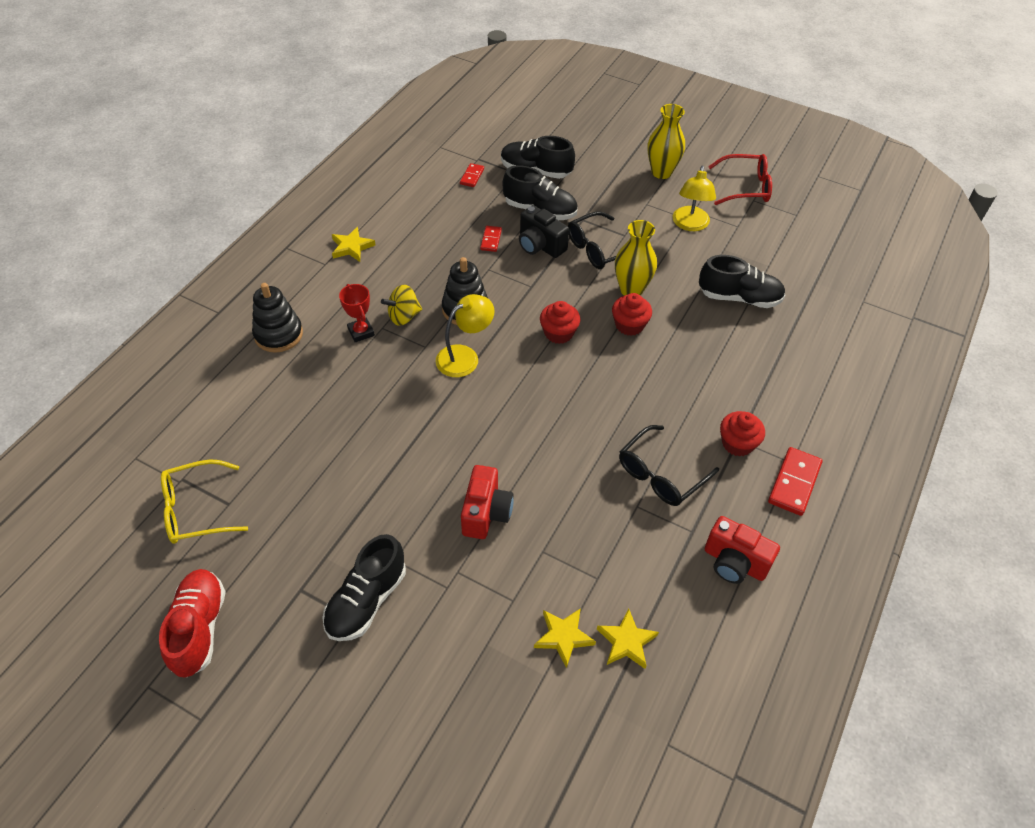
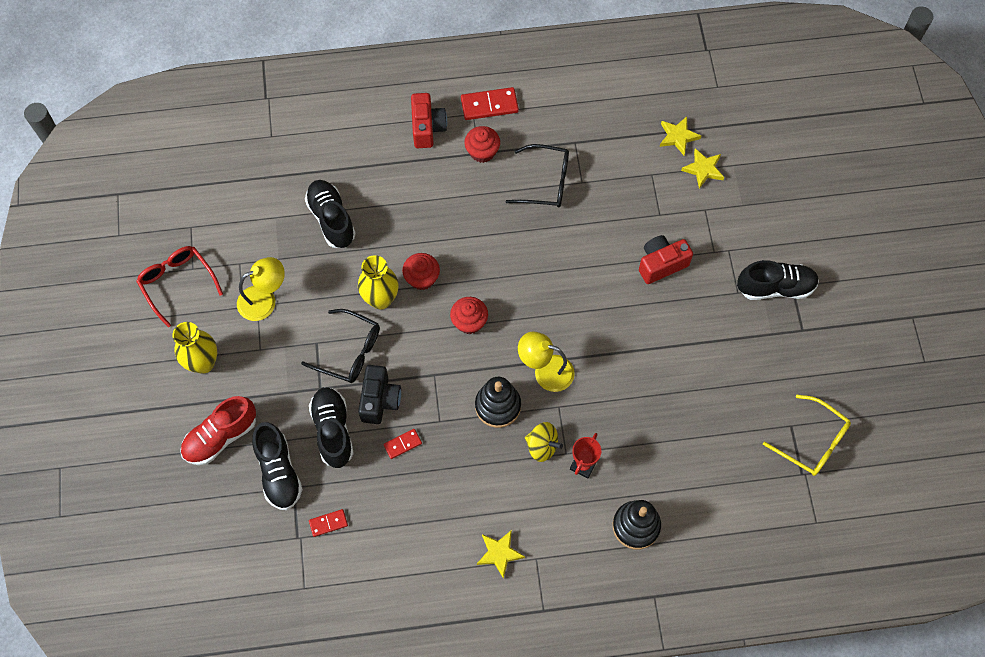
camera: 125 degrees left, 15 degrees up
red shoe [159,569,226,678] -> red shoe moved to [180,396,256,465]
red camera [705,516,780,584] -> red camera moved to [411,93,447,148]

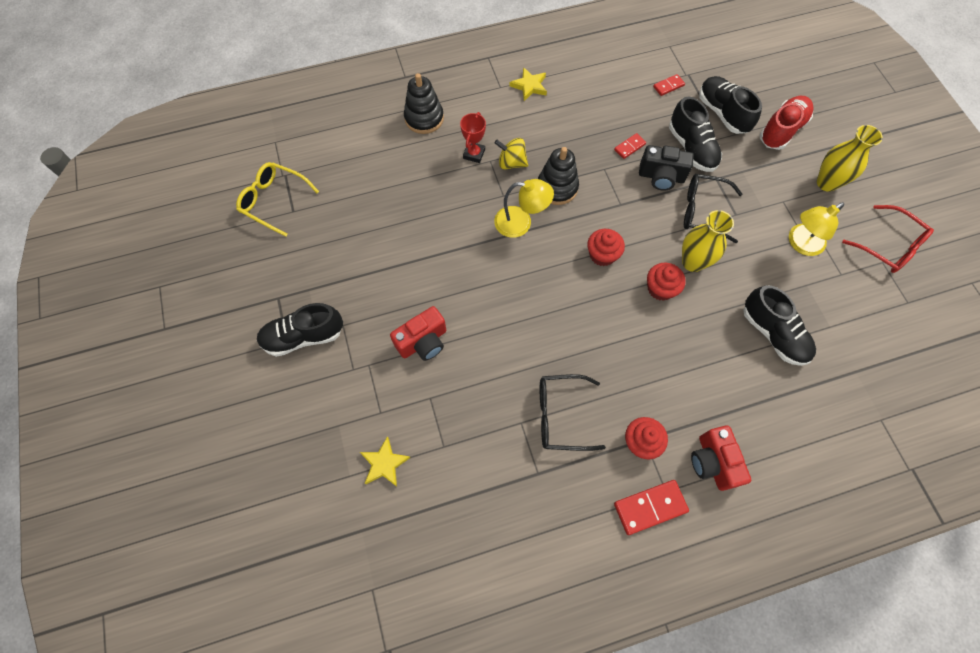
camera: 170 degrees right, 0 degrees up
black camera [358,365,401,424] -> black camera turned 75 degrees counterclockwise [639,145,694,191]
yellow star [660,116,701,155] -> none

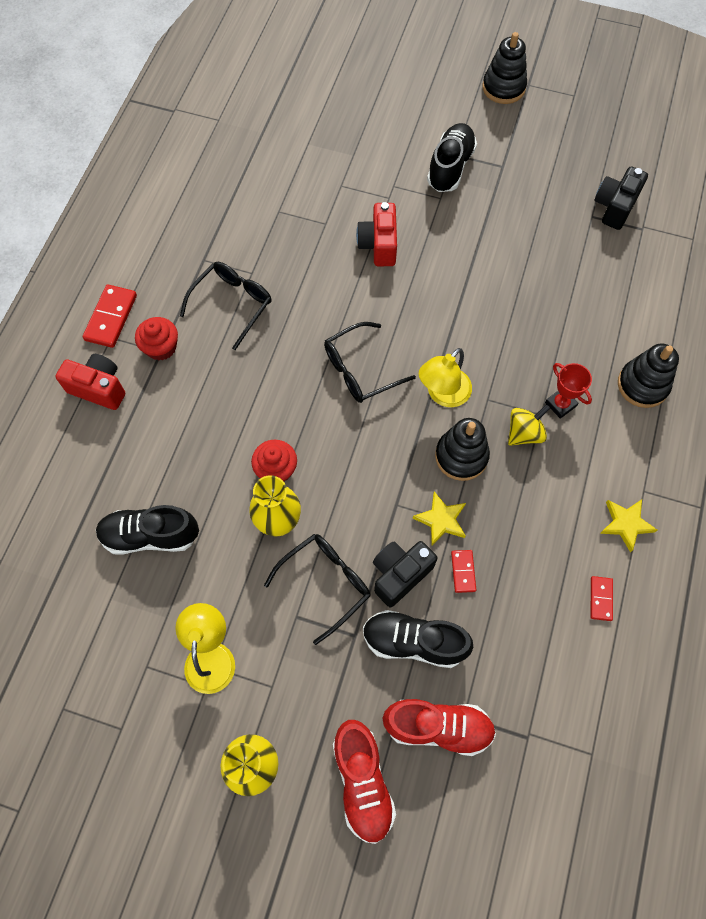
camera: 125 degrees right, 0 degrees up
yellow glasses [236,162,319,237] -> black camera [595,166,648,230]
yellow star [360,436,411,487] -> yellow star moved to [413,492,466,545]
red cupcake [587,229,625,266] -> none
red domino [653,74,685,96] -> red domino moved to [590,576,613,621]
black shoe [699,76,762,134] -> red shoe [383,699,496,756]
red glasses [842,205,934,273] -> none
none -> black glasses [324,322,416,403]
none -> black stacking toy [483,32,527,104]

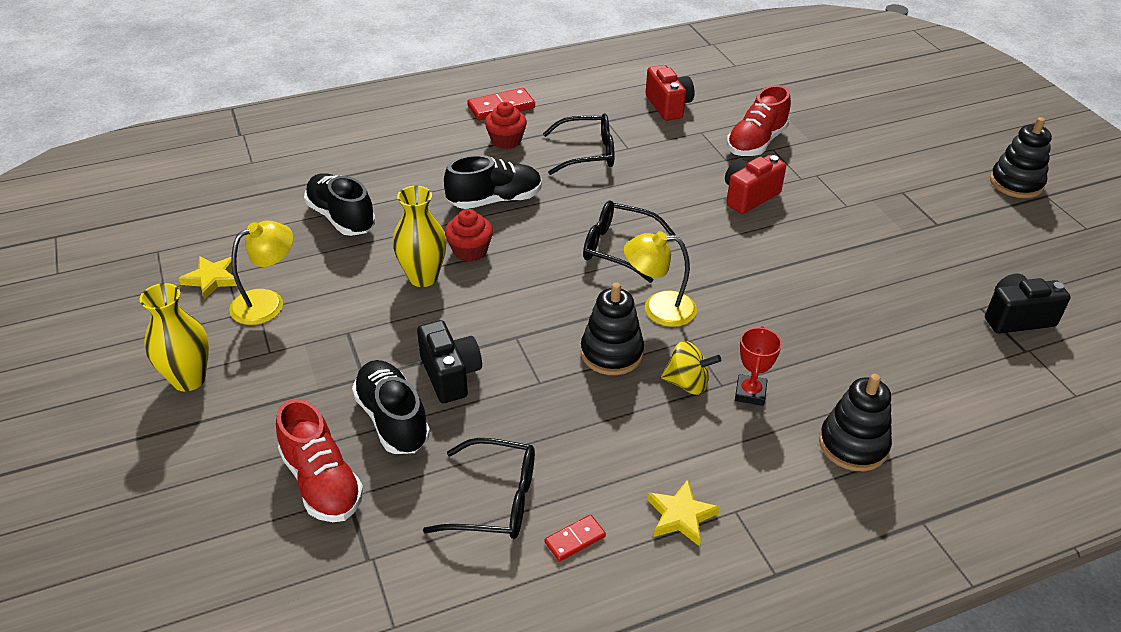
camera: 50 degrees right, 25 degrees down
red camera [55,354,125,410] -> red camera moved to [645,65,695,121]
black glasses [264,534,370,645] -> black glasses moved to [423,438,535,539]
red shoe [333,720,396,844] -> red shoe moved to [727,85,791,156]
black camera [373,541,437,607] -> black camera turned 60 degrees clockwise [417,320,482,403]
yellow star [413,492,466,545] -> yellow star moved to [178,256,237,300]
black shoe [427,123,477,192] -> black shoe moved to [444,155,542,209]
red domino [451,550,476,593] -> none

